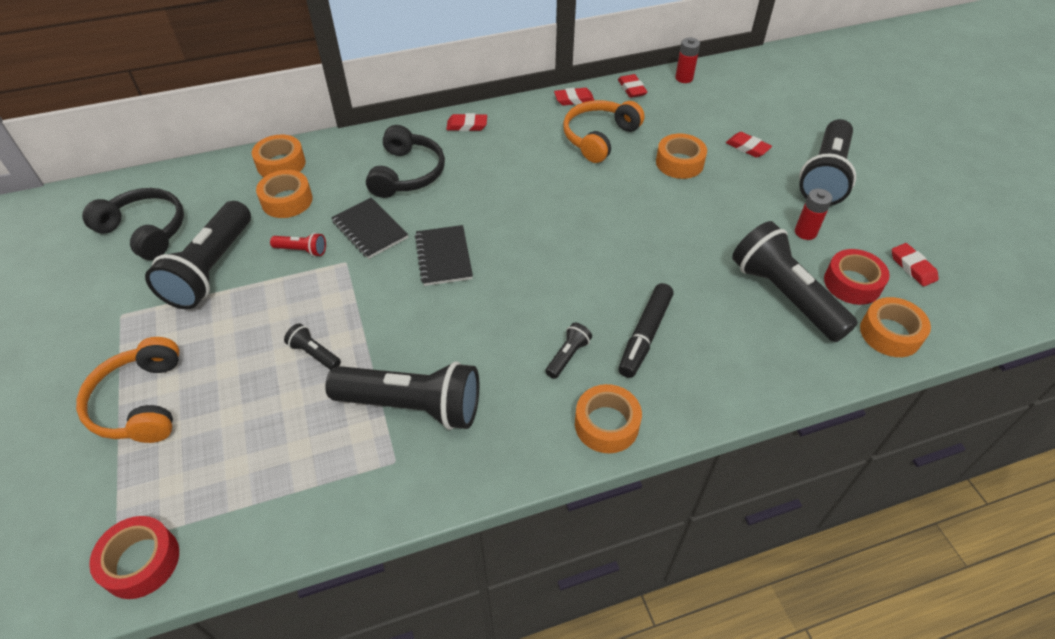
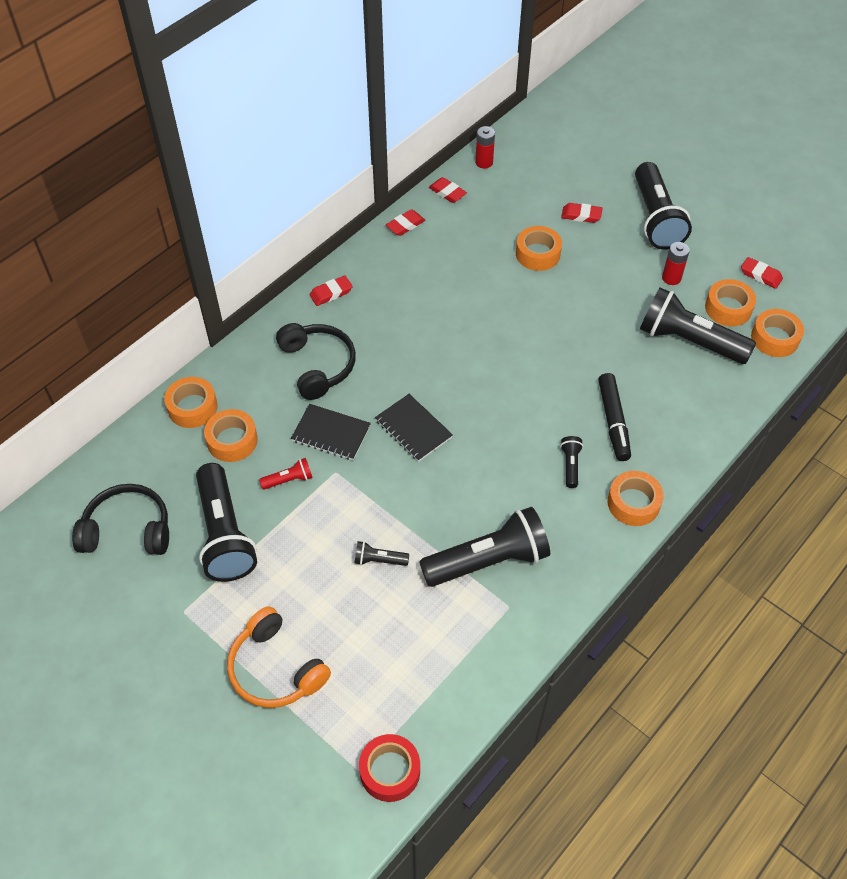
camera: 30 degrees left, 5 degrees up
orange headphones [563,100,645,163] -> none
red tape [824,249,890,305] -> orange tape [705,279,756,326]

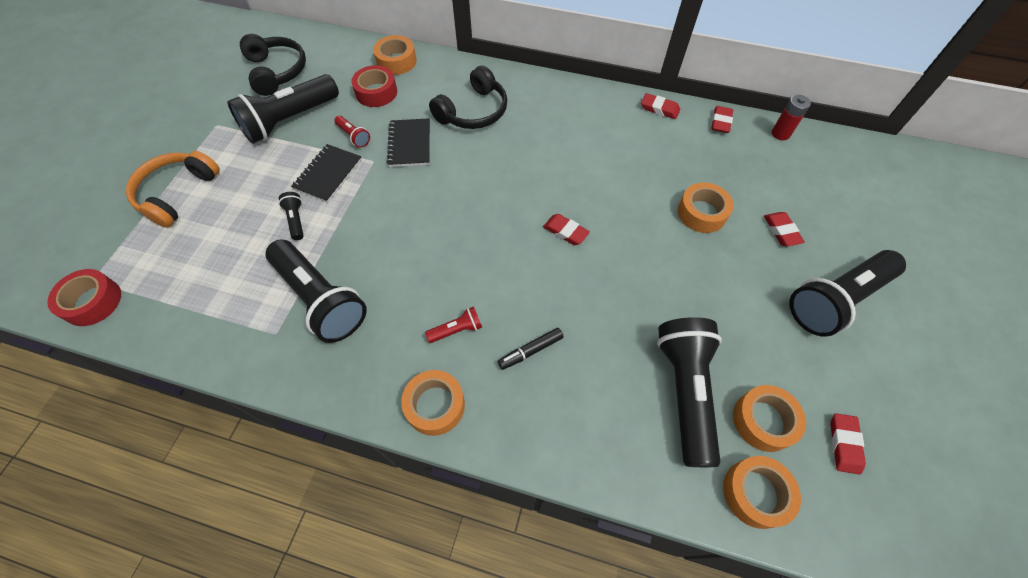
camera: 65 degrees right, 5 degrees up
orange tape [204,409,258,462] -> red tape [351,65,397,107]
red eraser [310,276,353,306] -> red eraser moved to [543,214,590,245]
black notebook [375,394,453,462] -> black notebook moved to [291,144,362,203]
black flashlight [560,436,583,488] -> red flashlight [425,306,482,343]
black marker [598,373,631,461] -> black marker [498,328,564,370], size x0.64
red battery [662,242,690,285] -> none

